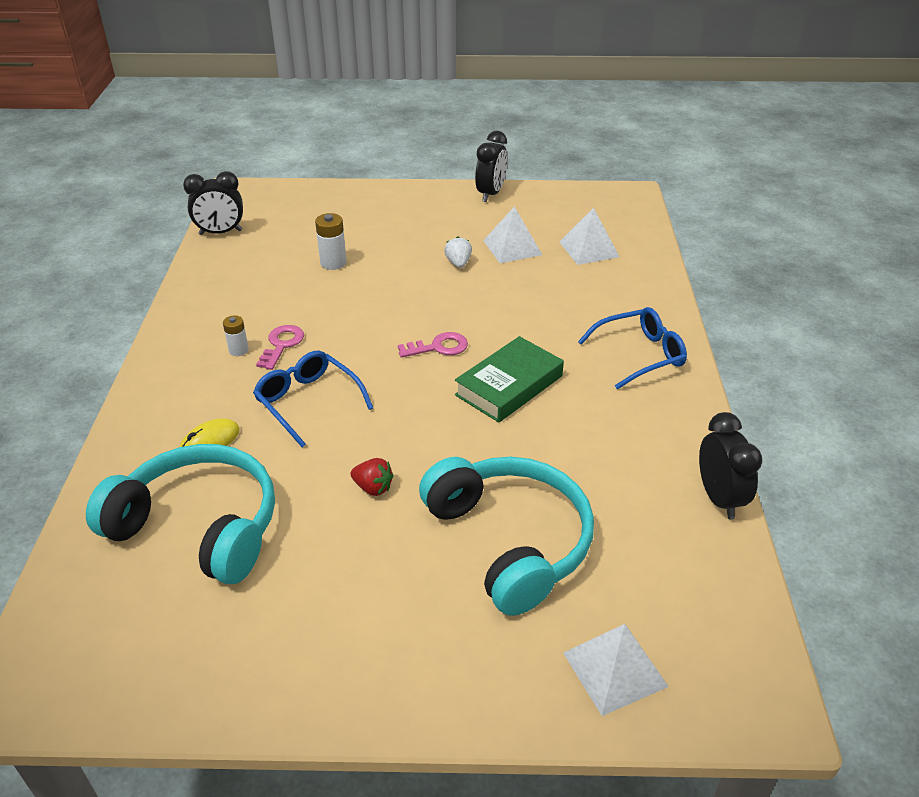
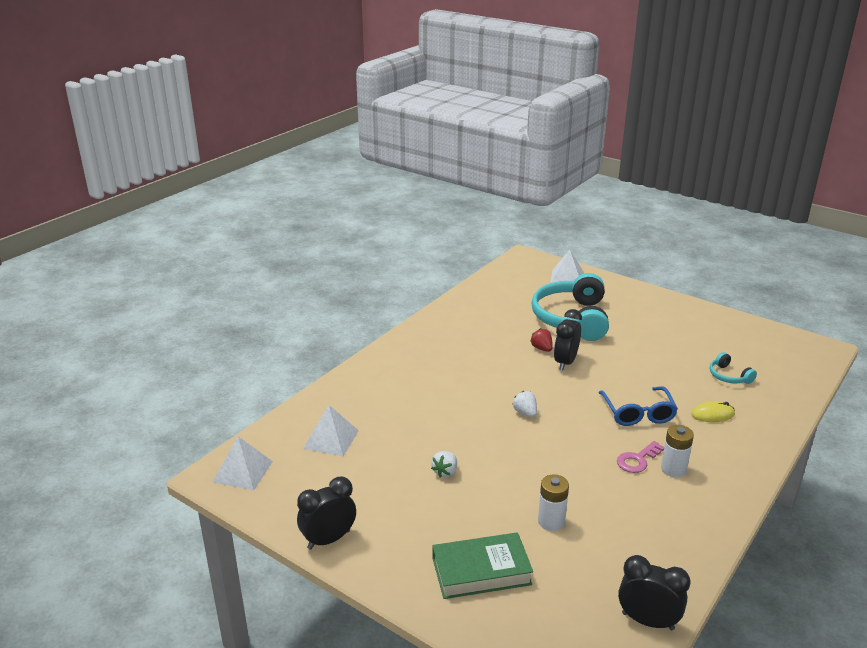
camera: 145 degrees left, 10 degrees down
turquoise headphones [86,444,275,584] -> turquoise headphones [710,352,757,384], size x0.43
white battery [223,315,249,356] -> white battery [661,425,694,477], size x1.53
red strawberry [350,458,394,496] -> red strawberry moved to [530,328,553,352]
pink key [398,332,468,358] -> white strawberry [512,391,537,417]
green book [455,336,564,423] -> green book moved to [433,532,533,599]
white pyramid [483,206,542,263] -> white pyramid moved to [213,436,273,490]
blue glasses [578,307,687,390] -> none
black clock [699,412,762,519] -> black clock moved to [554,309,582,371]

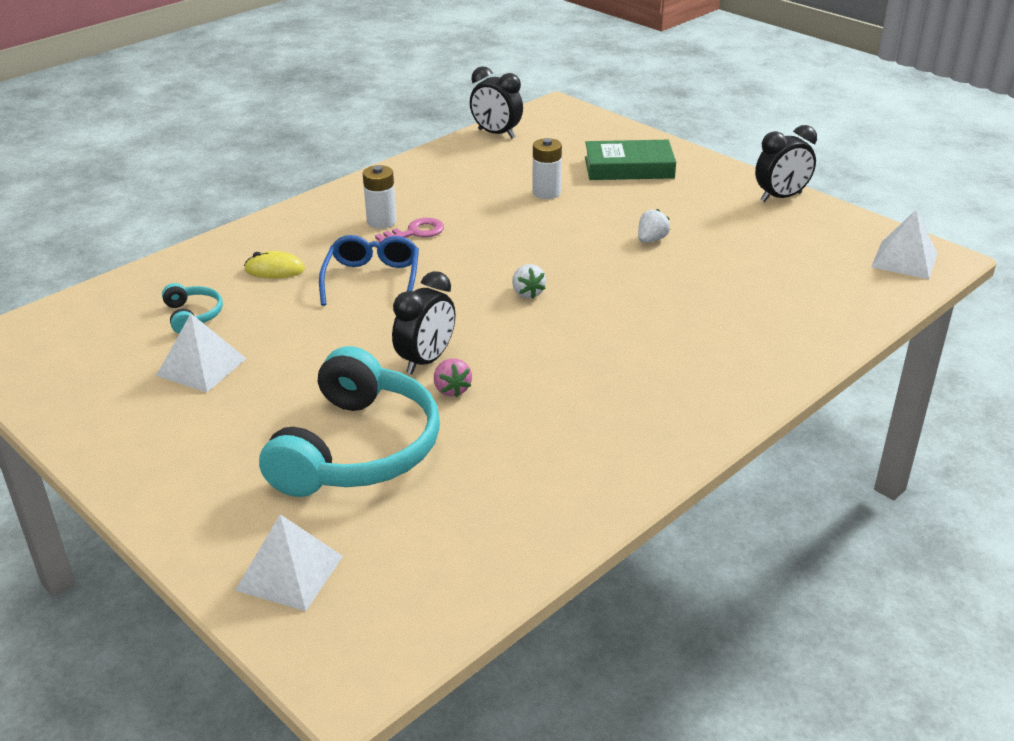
camera: 170 degrees left, 5 degrees up
white pyramid [303,405,359,456] -> white pyramid moved to [156,314,247,392]
red strawberry [530,328,553,352] -> pink strawberry [434,358,472,397]

